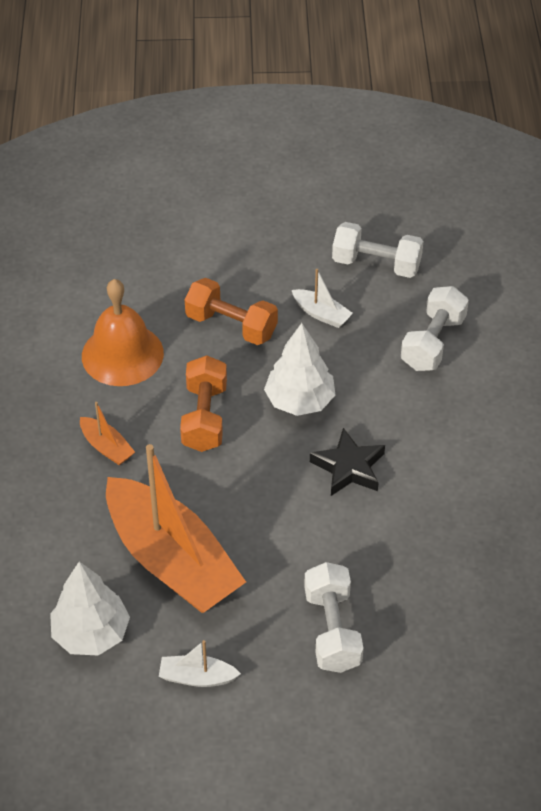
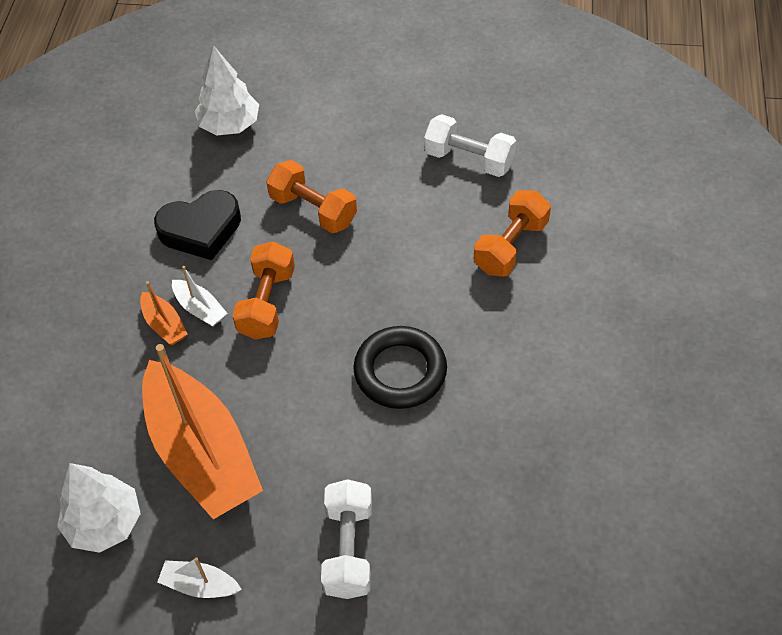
camera: 10 degrees right, 5 degrees up
orange bell [82,279,164,386] -> black heart [154,190,241,260]
white tree [264,323,335,416] -> white tree moved to [195,45,259,135]
white boat [292,269,353,328] -> white boat moved to [172,266,227,327]
black star [310,428,385,496] -> black ring [353,326,447,409]
white dumbbell [401,286,469,371] -> orange dumbbell [474,190,551,277]

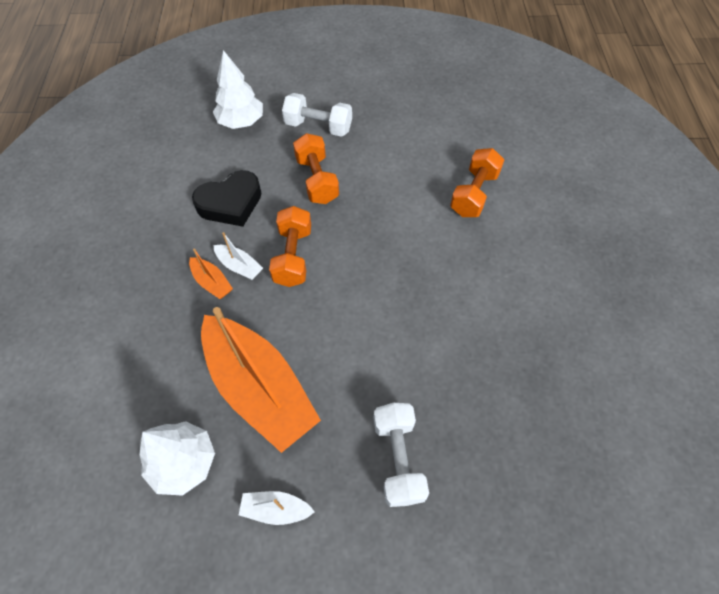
camera: 10 degrees left, 5 degrees up
orange dumbbell [266,160,357,233] -> orange dumbbell turned 45 degrees clockwise [293,133,339,204]
black ring [353,326,447,409] -> none
white dumbbell [424,114,516,177] -> white dumbbell moved to [282,93,352,137]

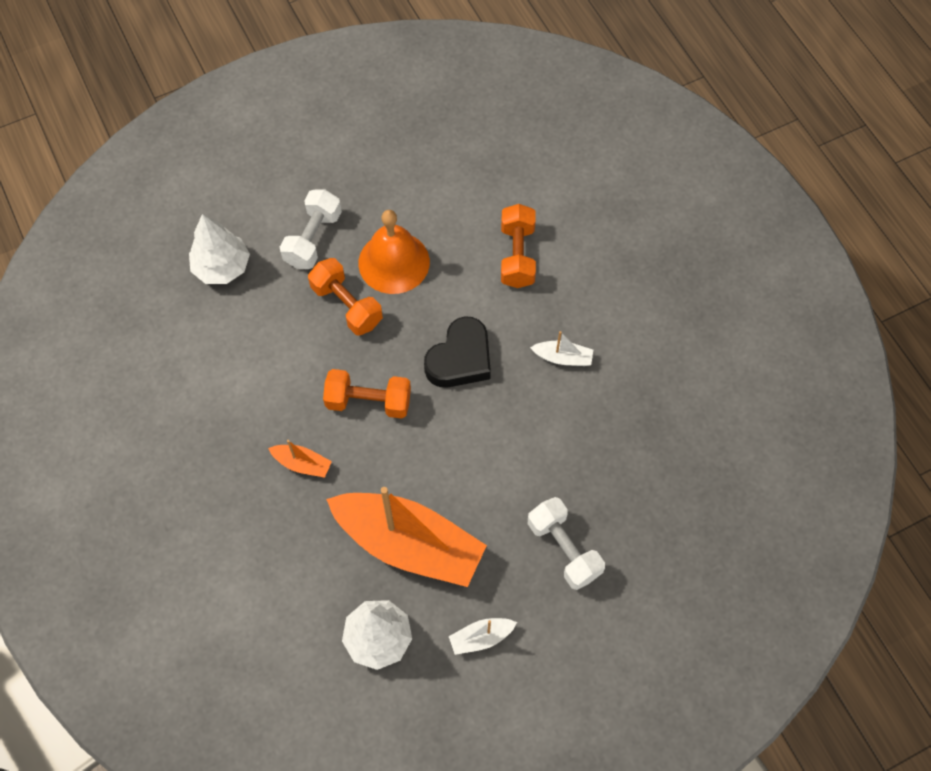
camera: 25 degrees left, 5 degrees up
black heart [192,170,262,227] -> black heart moved to [424,316,491,388]
white boat [213,232,263,280] -> white boat moved to [530,331,593,366]
orange dumbbell [269,206,311,287] -> orange dumbbell turned 60 degrees counterclockwise [323,369,411,419]
white dumbbell [282,93,352,137] -> white dumbbell turned 60 degrees counterclockwise [280,190,342,269]
none -> orange bell [358,210,430,294]

